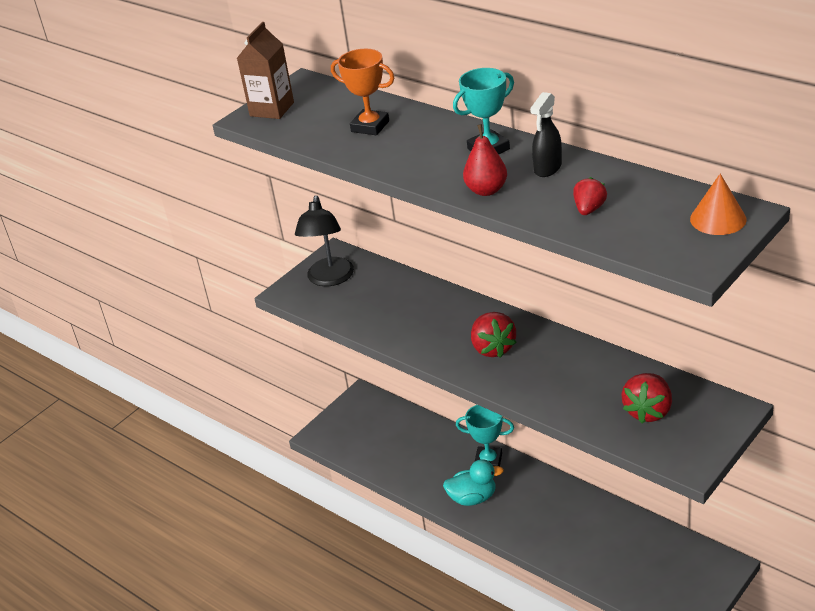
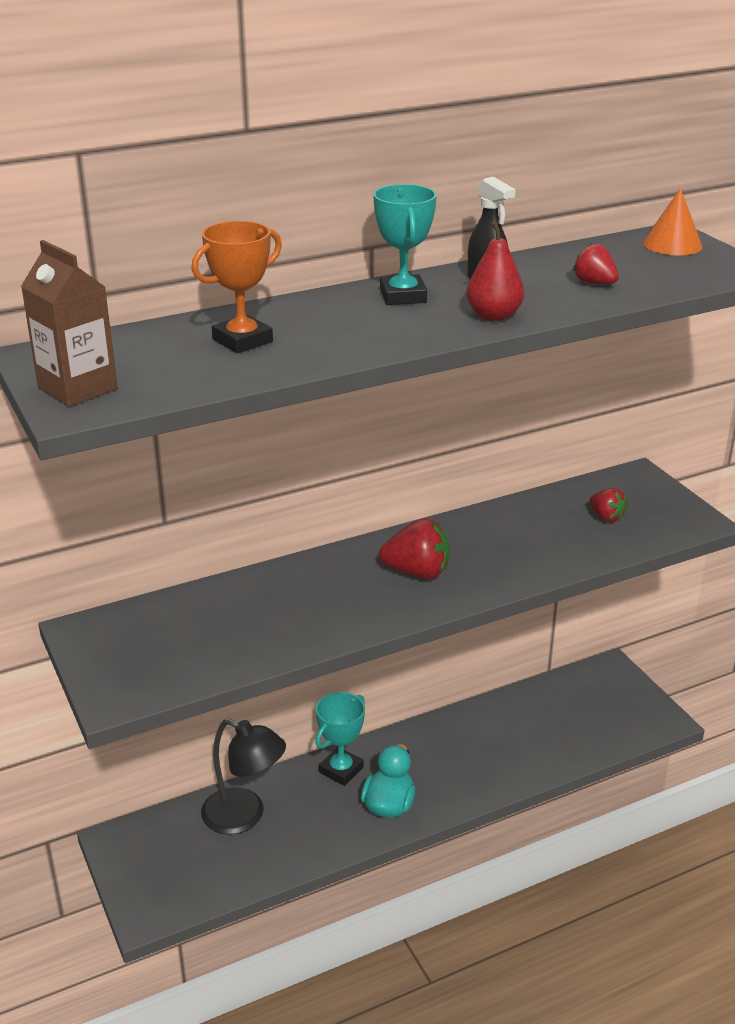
camera: 70 degrees left, 5 degrees down
black lamp [295,195,354,286] -> black lamp moved to [201,719,286,834]
red strawberry [621,373,672,423] -> red strawberry [589,488,628,522], size x0.61

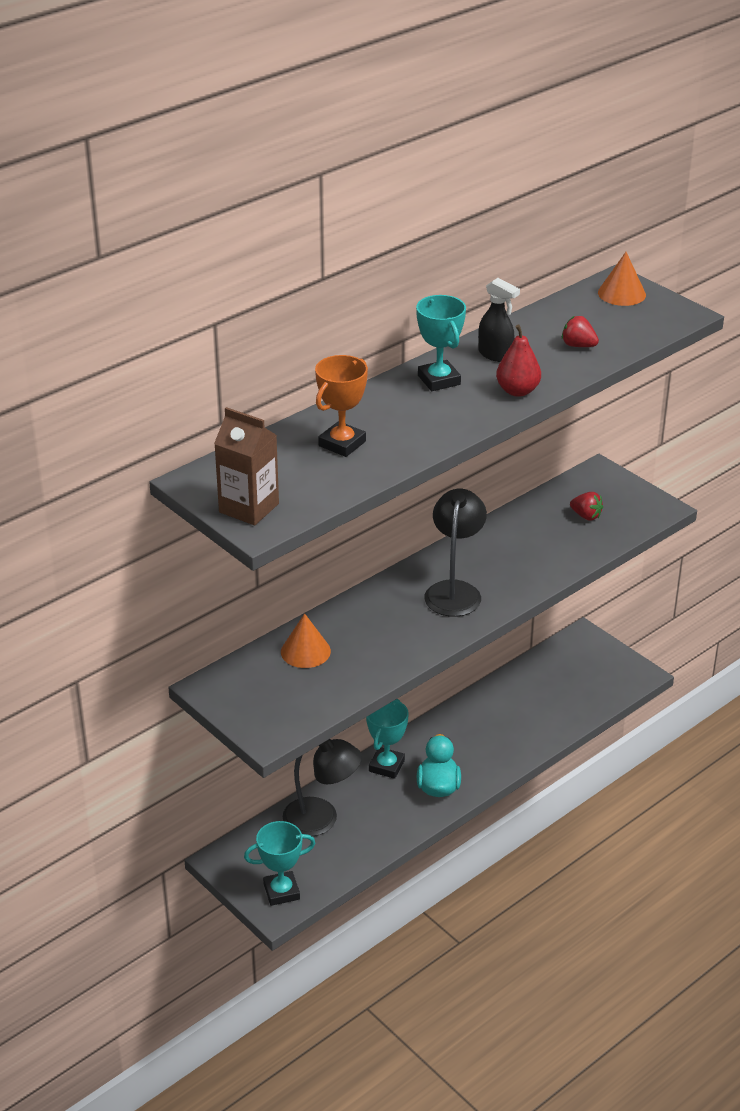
camera: 15 degrees left, 5 degrees up
red strawberry [379,518,449,579] -> black lamp [424,489,487,617]
none -> turquoise trophy [244,821,315,906]
none -> orange cone [281,613,331,668]

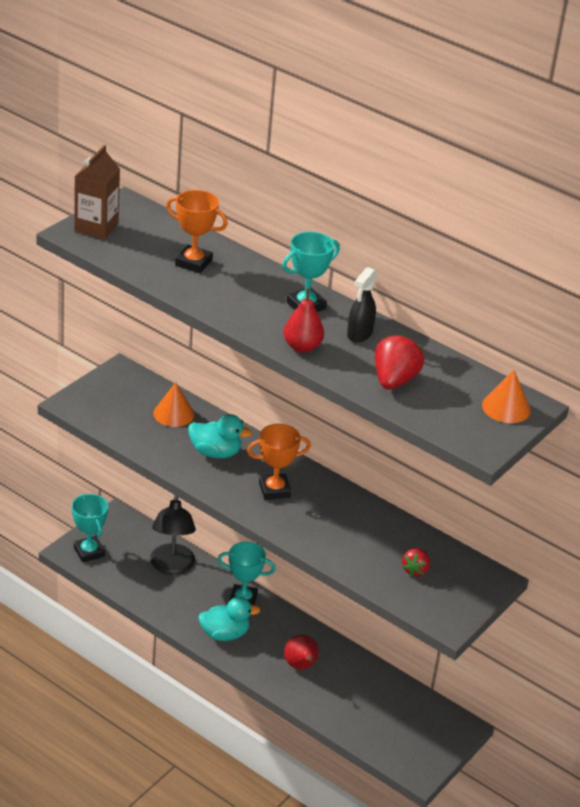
camera: 75 degrees right, 0 degrees up
black lamp [424,489,487,617] -> orange trophy [247,424,311,500]
red strawberry [562,316,599,347] -> red strawberry [375,334,424,390], size x1.64
none -> turquoise duck [188,414,252,458]
none -> red pear [284,634,319,670]

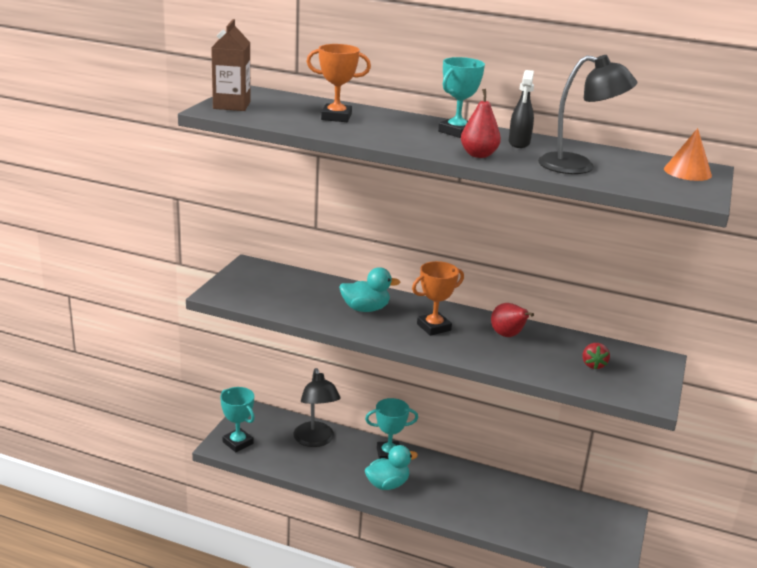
camera: 15 degrees left, 10 degrees down
orange cone [153,382,194,427] -> none
red pear [284,634,319,670] -> red pear moved to [491,303,534,337]
red strawberry [375,334,424,390] -> black lamp [538,55,637,174]

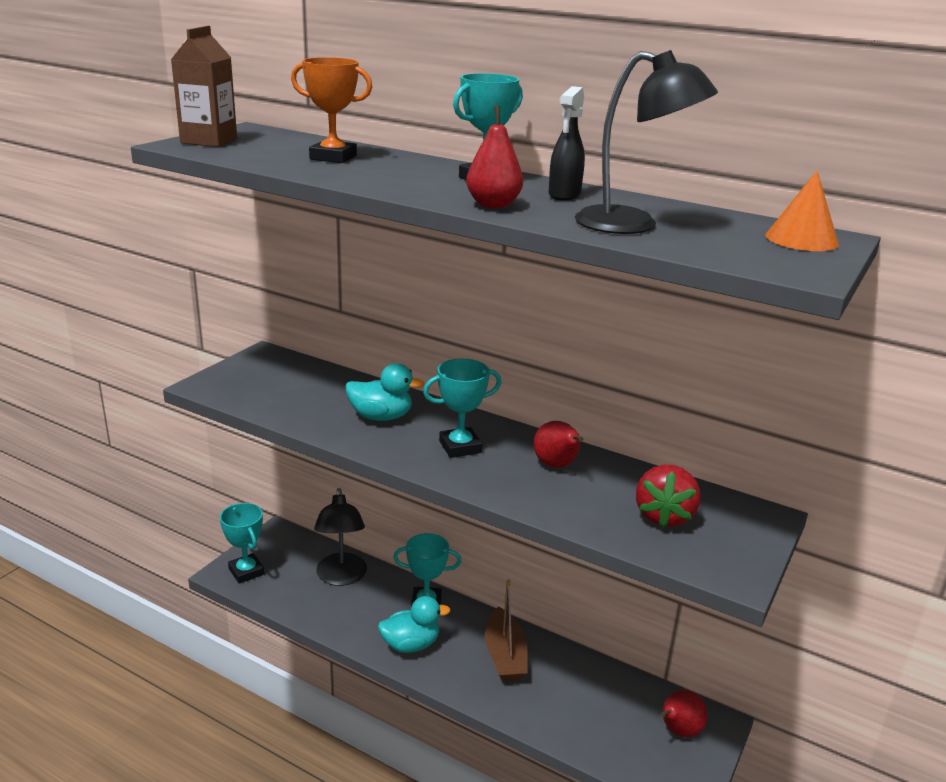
camera: 10 degrees right, 0 degrees up
orange trophy [412,261,464,336] -> turquoise trophy [423,359,502,458]
red strawberry [582,343,610,370] -> red strawberry [636,465,700,528], size x1.64
none -> brown boat [485,580,528,682]
none -> red pear [661,690,707,737]

